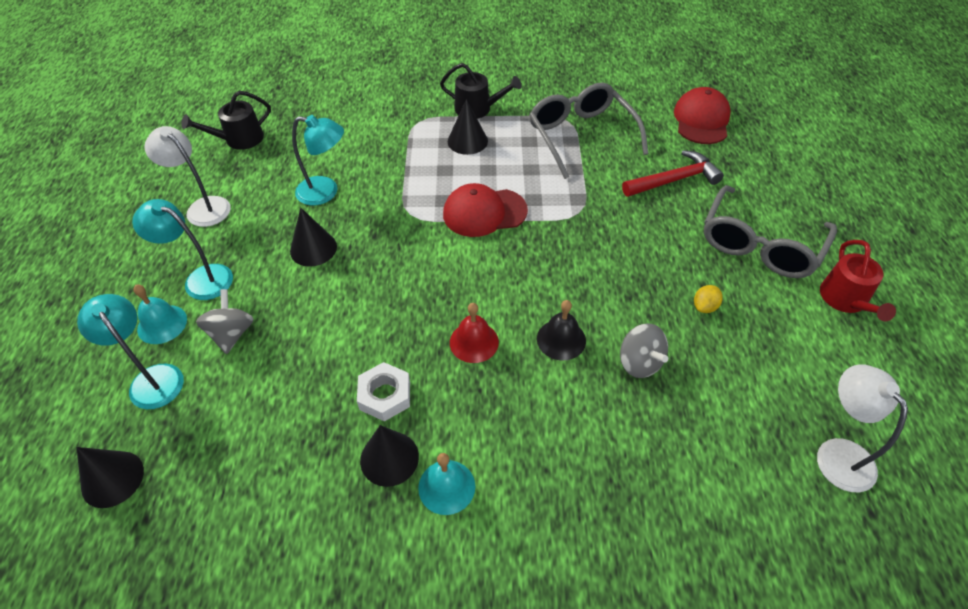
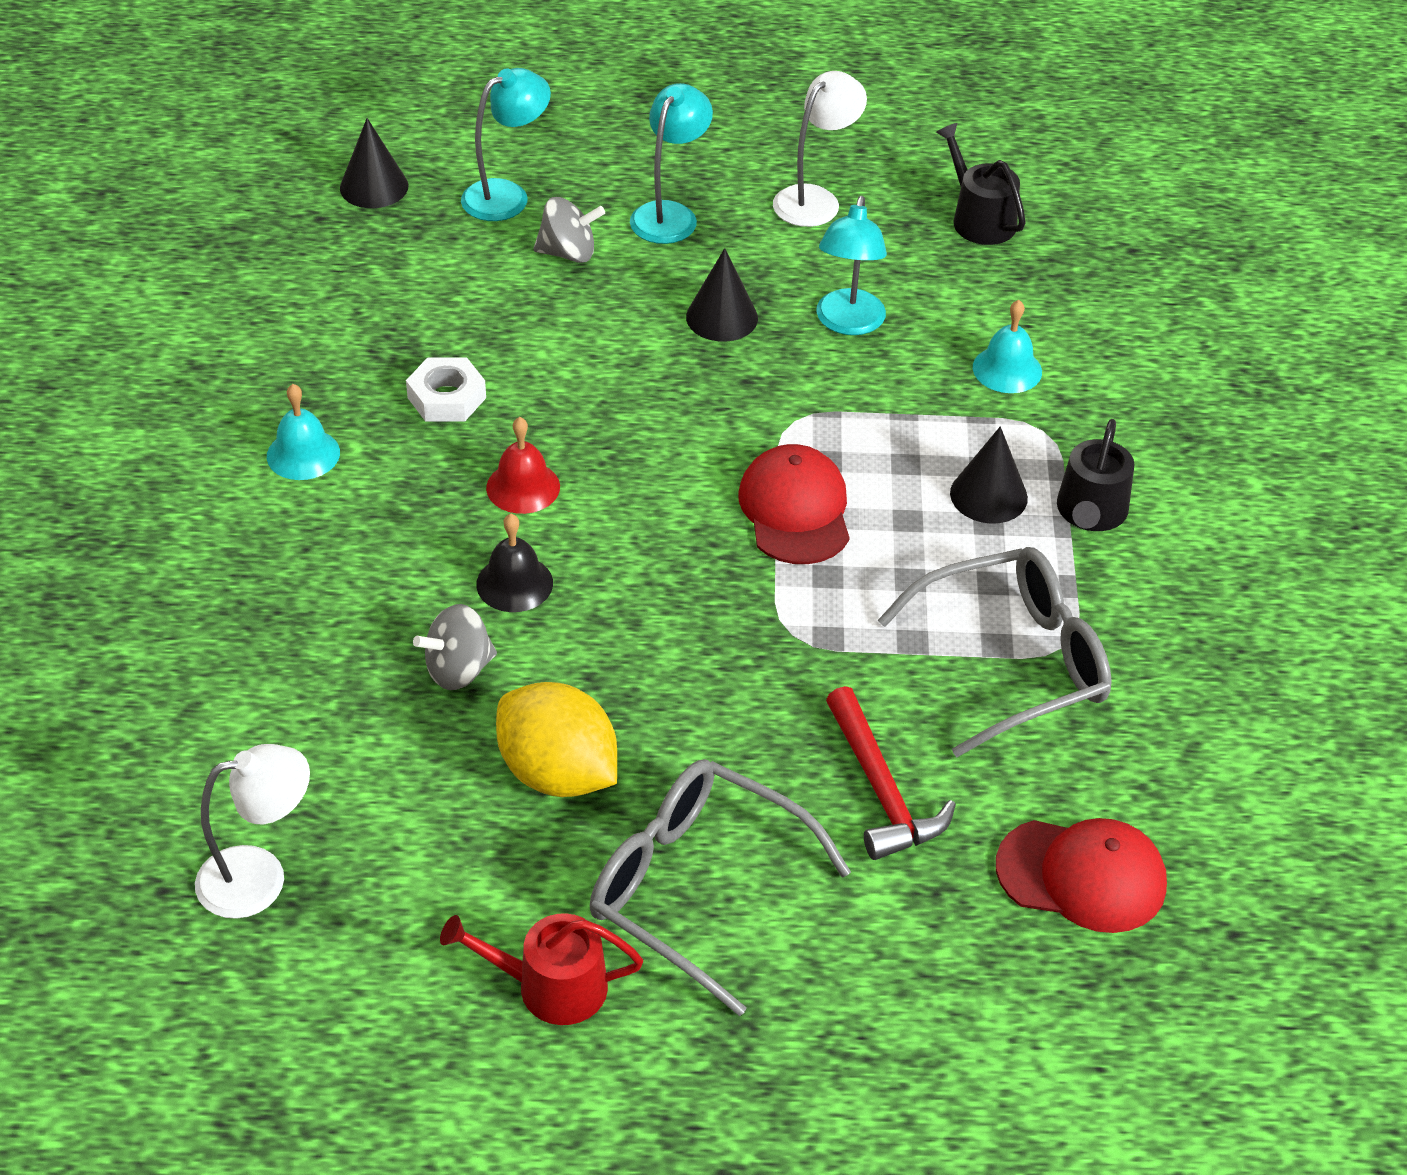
camera: 90 degrees right, 5 degrees down
turquoise bell [133,285,187,344] -> turquoise bell moved to [973,300,1042,393]
black cone [360,425,419,487] -> none
yellow lemon [694,285,723,313] -> yellow lemon [496,682,617,797], size x2.38

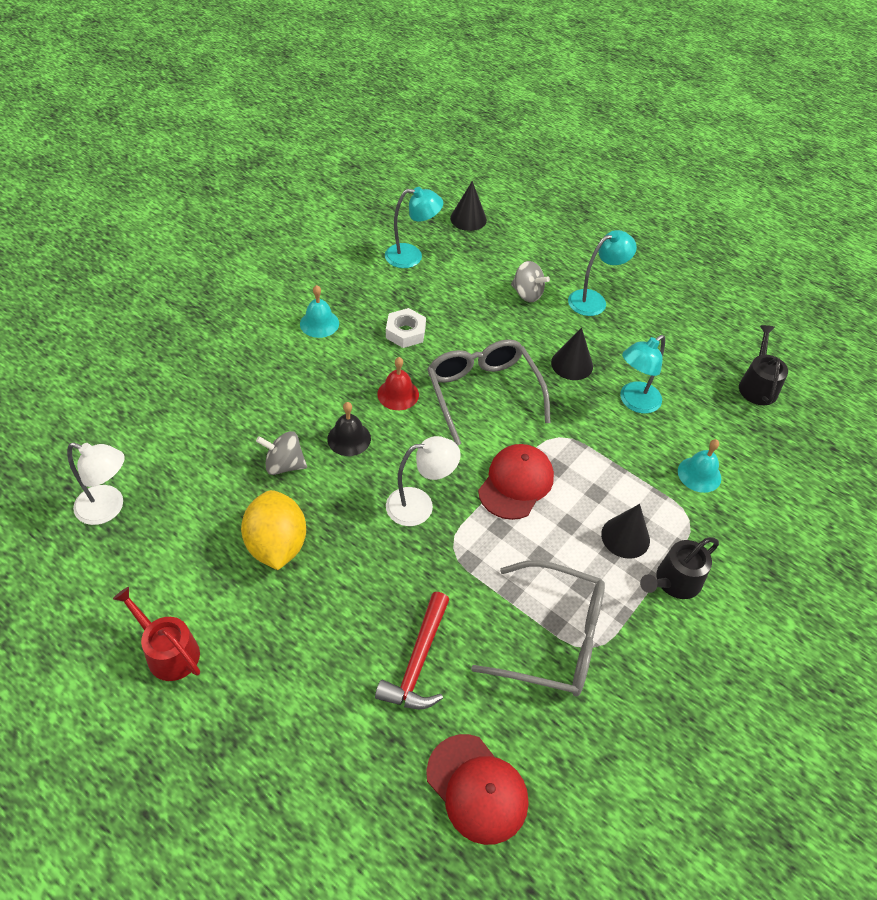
camera: 35 degrees right, 5 degrees up
turquoise lamp [461,68,551,221] -> turquoise lamp moved to [385,187,443,268]
grey glasses [590,759,851,1016] -> grey glasses moved to [427,339,551,445]
white lamp [773,71,867,227] -> white lamp moved to [386,436,461,526]

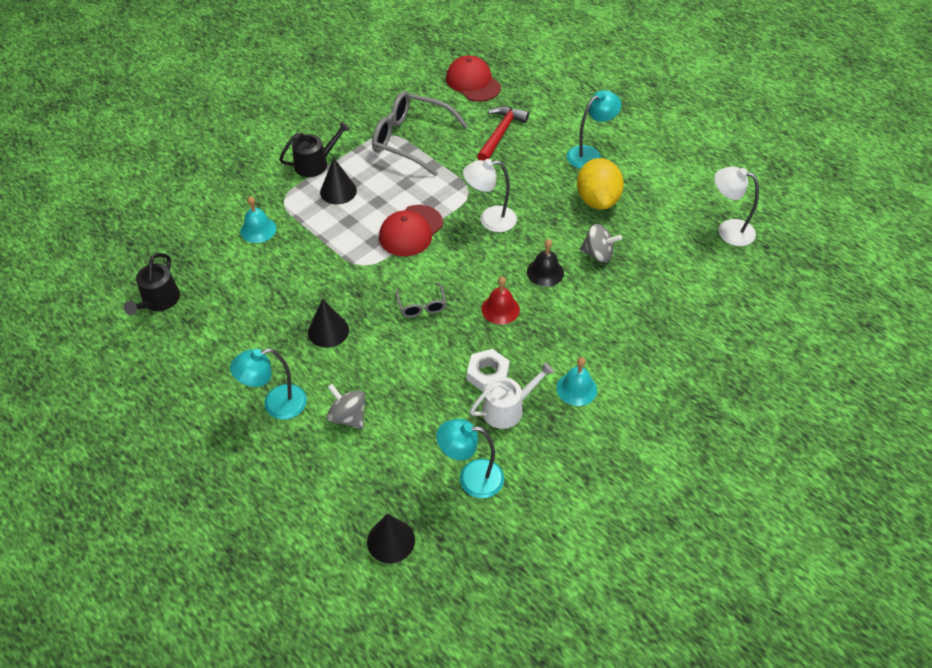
camera: 170 degrees left, 0 degrees up
red watering can [113,587,200,681] -> none
grey glasses [427,339,551,445] -> grey glasses [396,283,446,317], size x0.47
turquoise lamp [620,335,665,413] -> turquoise lamp moved to [567,90,621,169]
none -> white watering can [470,362,555,429]

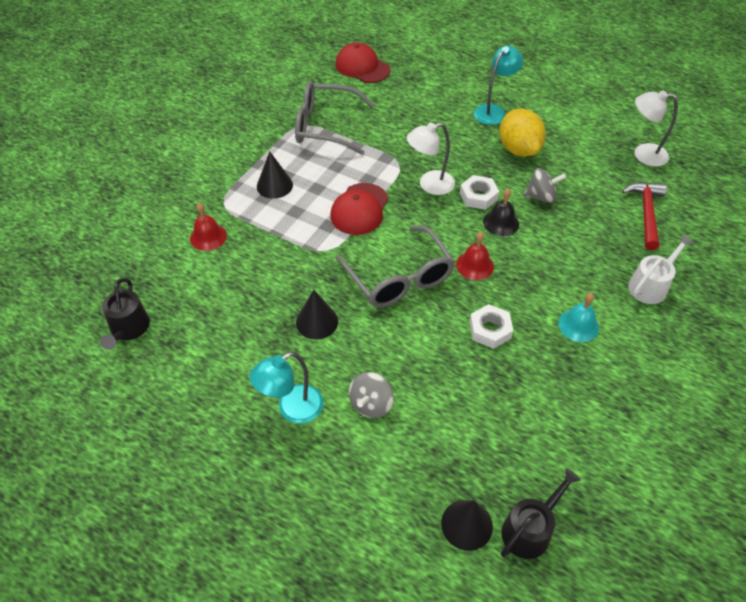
camera: 15 degrees left, 0 degrees up
turquoise bell [240,196,276,243] -> red bell [190,203,227,251]
black watering can [279,121,350,177] -> black watering can moved to [501,469,581,559]
grey spinning top [327,384,365,429] -> grey spinning top turned 90 degrees counterclockwise [349,372,393,418]
grey glasses [396,283,446,317] -> grey glasses [336,226,455,308], size x2.11
turquoise lamp [436,419,504,498] -> none
white watering can [470,362,555,429] -> white watering can moved to [628,234,694,304]
red hammer [477,106,529,161] -> red hammer moved to [622,182,667,250]
none -> white nut [460,175,499,210]

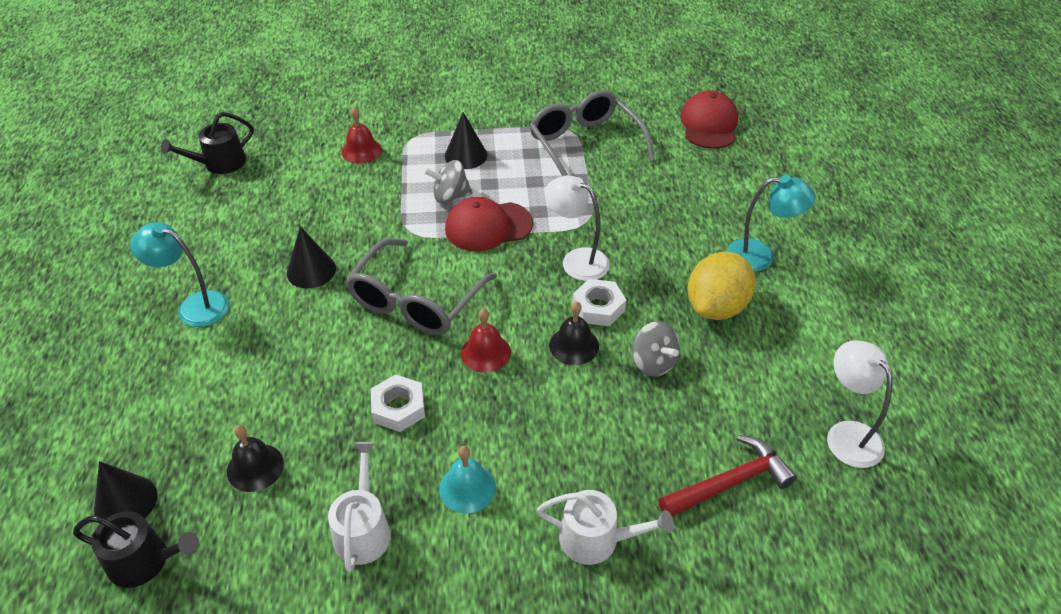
camera: 55 degrees right, 5 degrees down
grey spinning top [349,372,393,418] -> grey spinning top moved to [424,160,473,203]
none -> black bell [227,425,284,492]
none -> white watering can [328,442,391,572]

